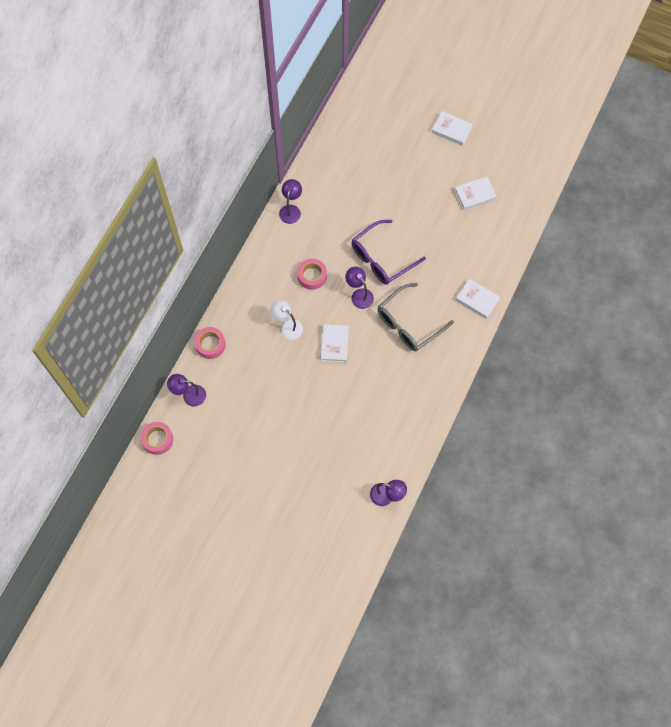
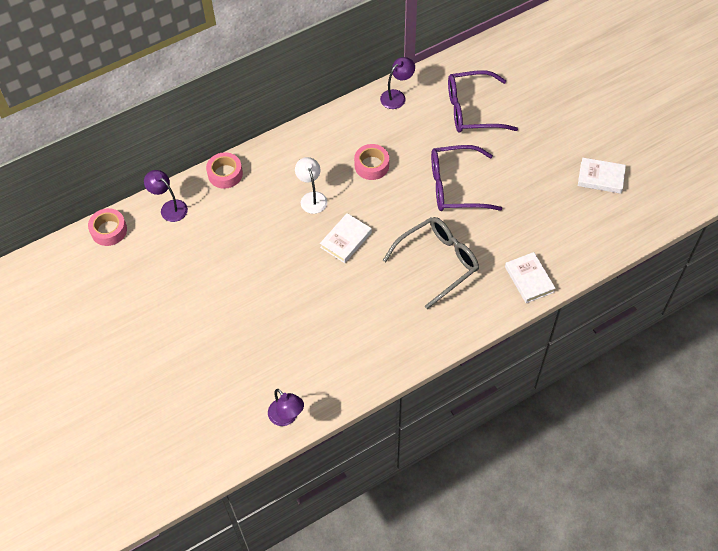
camera: 35 degrees right, 10 degrees down
purple lamp [345,267,374,309] -> none
grey glasses [377,283,454,351] -> grey glasses turned 150 degrees clockwise [383,217,479,309]
white book [432,111,473,146] -> none
none -> purple glasses [448,70,518,133]

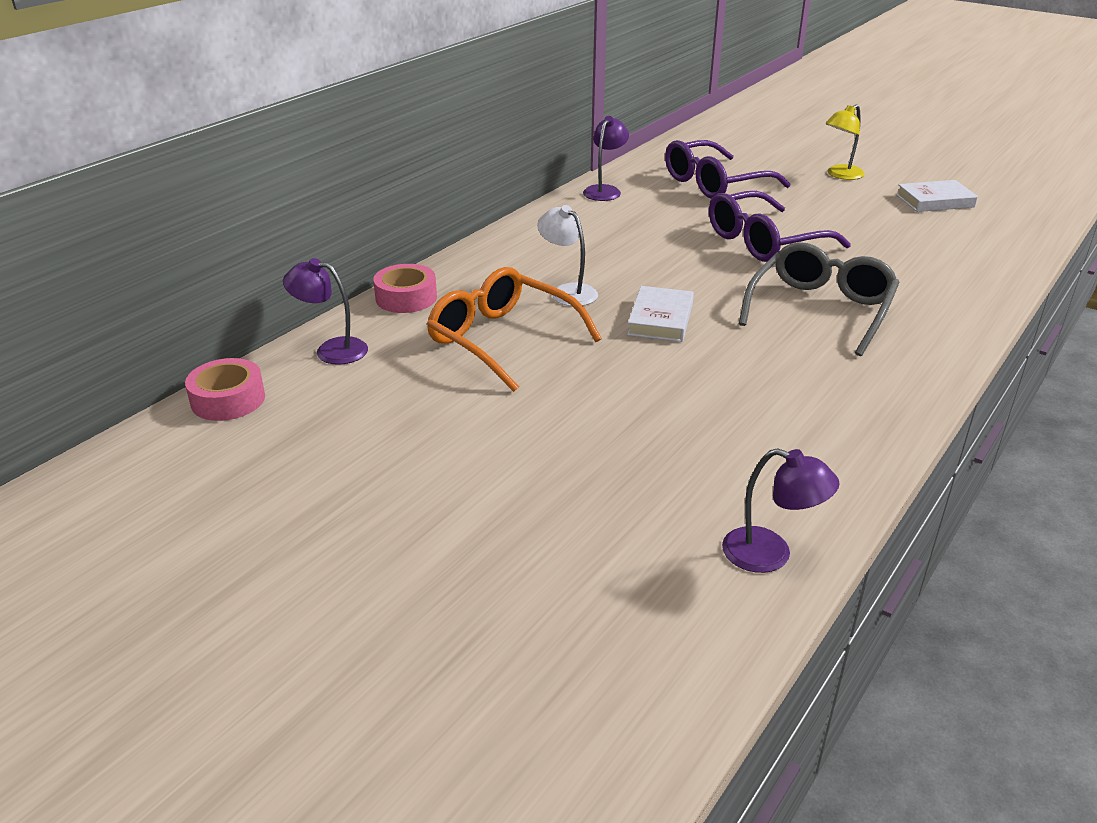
camera: 25 degrees left, 25 degrees down
pink tape [354,144,389,180] -> none
white book [505,252,556,303] -> none
none -> orange glasses [427,267,602,392]
none -> yellow lamp [825,105,865,180]

